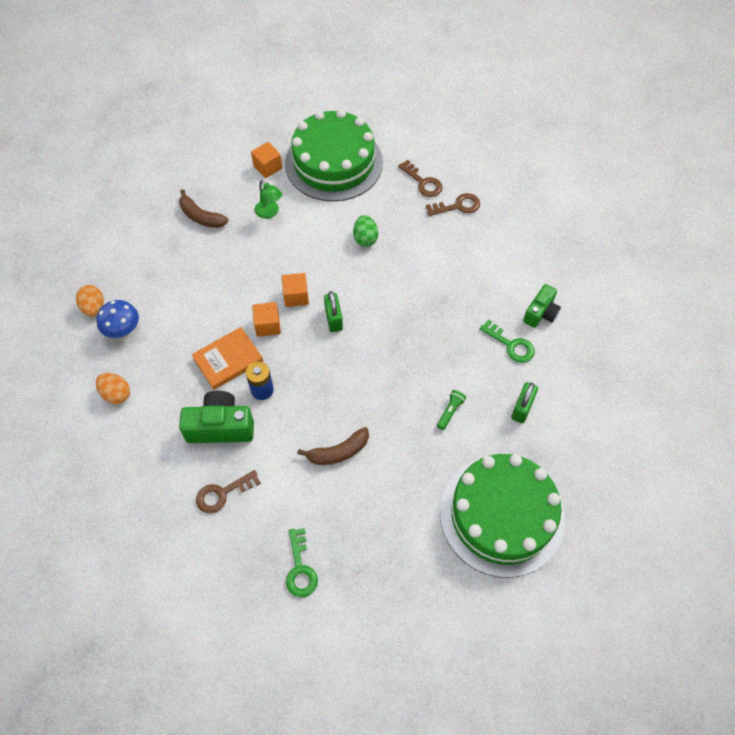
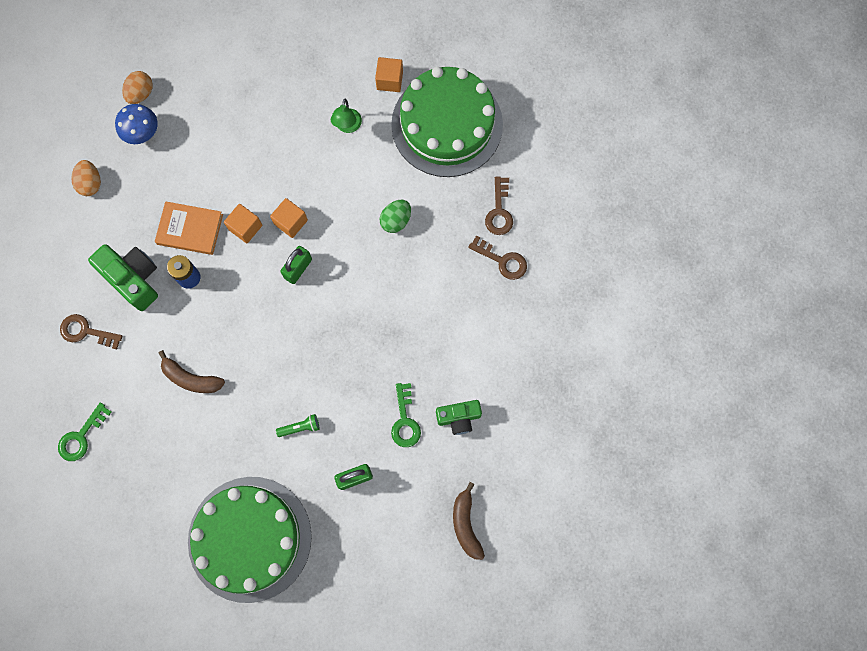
camera: 45 degrees right, 15 degrees up
brown banana [179,189,228,228] -> brown banana moved to [453,482,485,560]

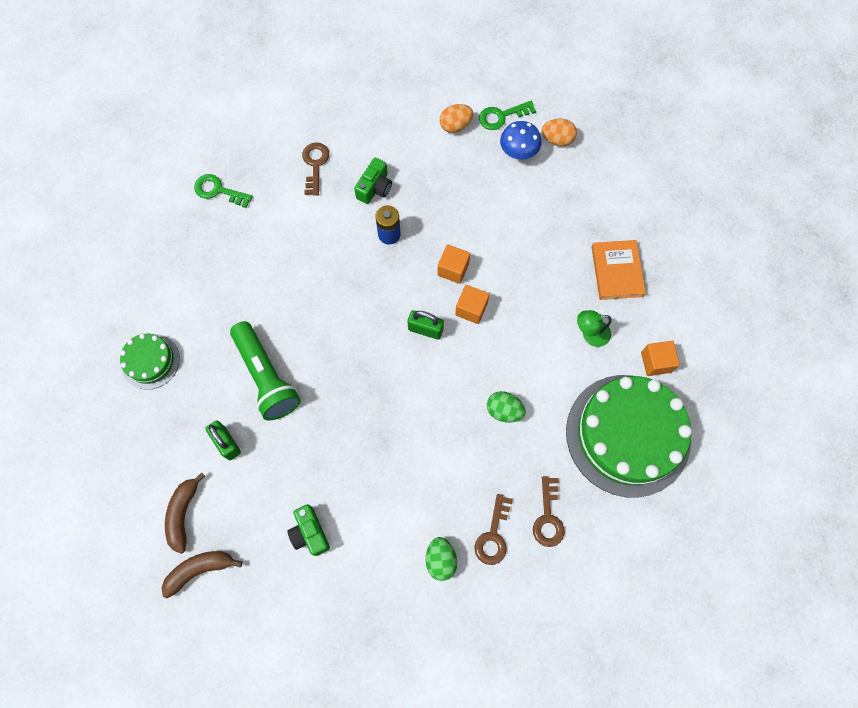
camera: 75 degrees right, 5 degrees down
green camera [88,244,158,311] -> green camera [354,158,392,204], size x0.64
orange book [155,201,223,255] -> orange book moved to [592,240,646,300]
brown banana [159,350,225,393] -> brown banana moved to [165,472,205,554]
green cake [188,477,312,603] -> green cake [120,334,180,390], size x0.48
green flashlight [276,414,320,437] -> green flashlight [230,321,301,420], size x2.40
green key [391,383,421,447] -> green key moved to [479,100,536,130]
brown key [485,176,513,235] -> brown key turned 75 degrees counterclockwise [533,476,565,547]
none -> green egg [426,537,457,581]

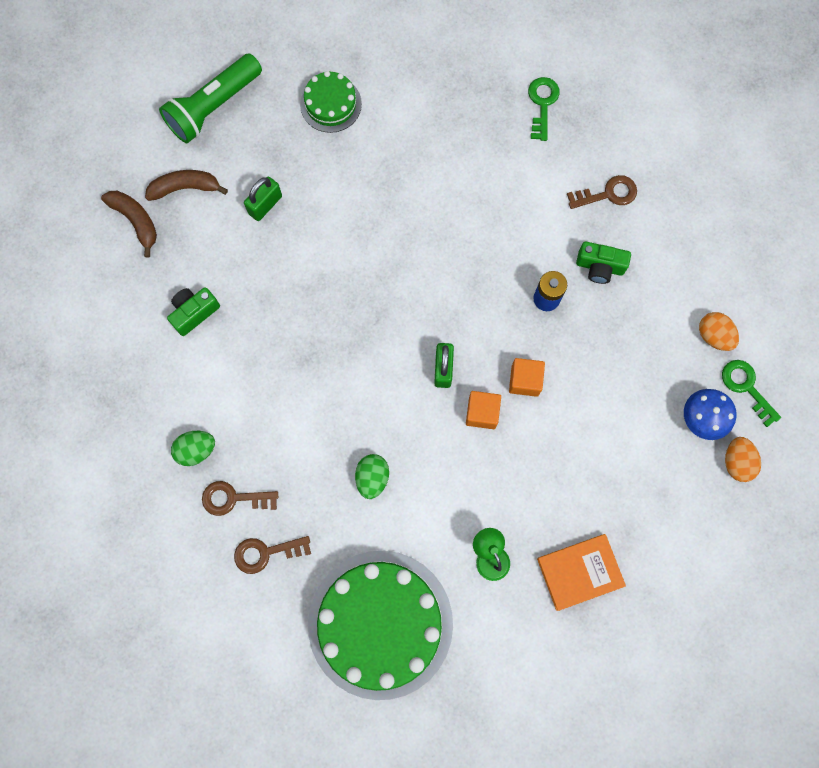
camera: 75 degrees right, 5 degrees up
green flashlight [230,321,301,420] -> green flashlight moved to [159,54,262,143]
orange cube [641,341,680,376] -> none

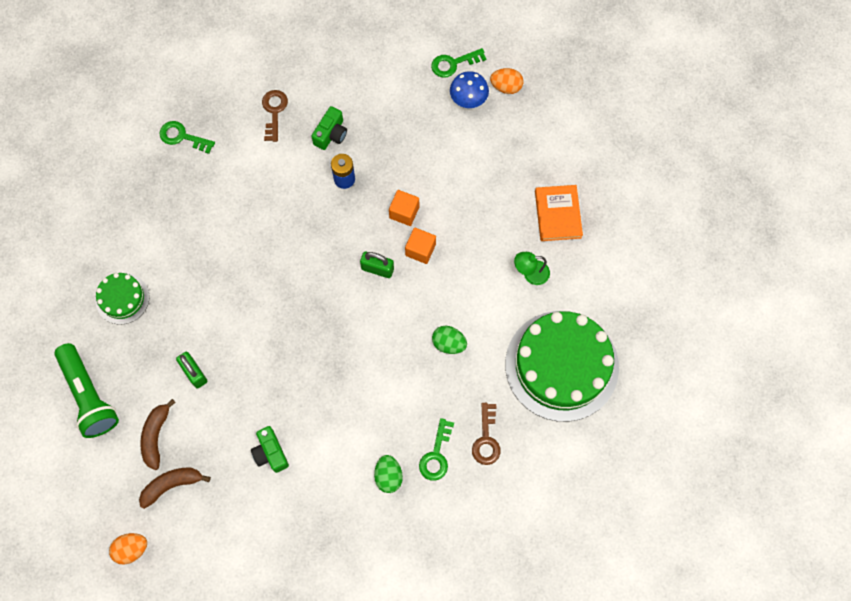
camera: 75 degrees left, 5 degrees down
brown key [202,481,278,516] -> green key [419,418,454,481]
orange egg [699,312,739,351] -> orange egg moved to [109,533,147,565]

